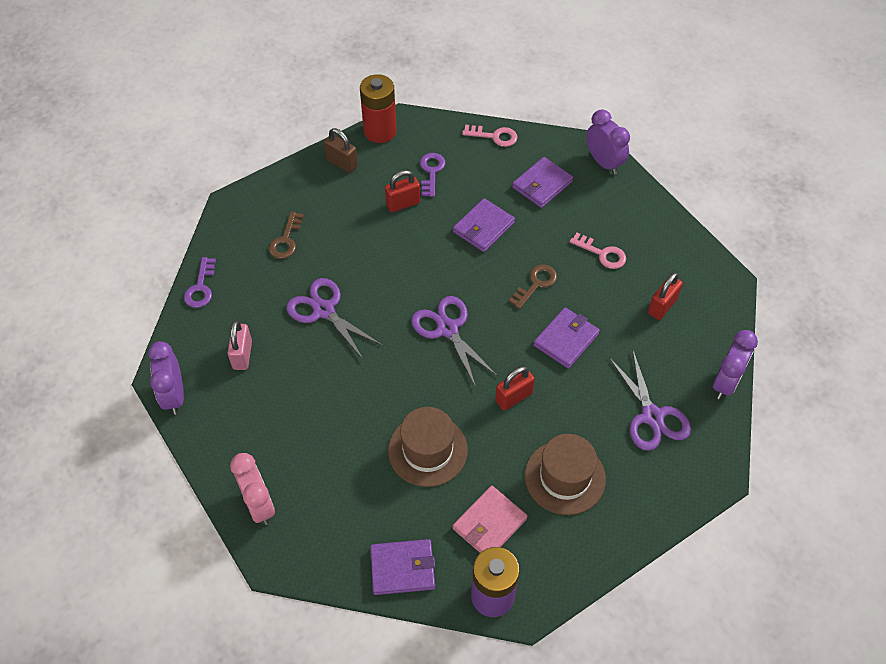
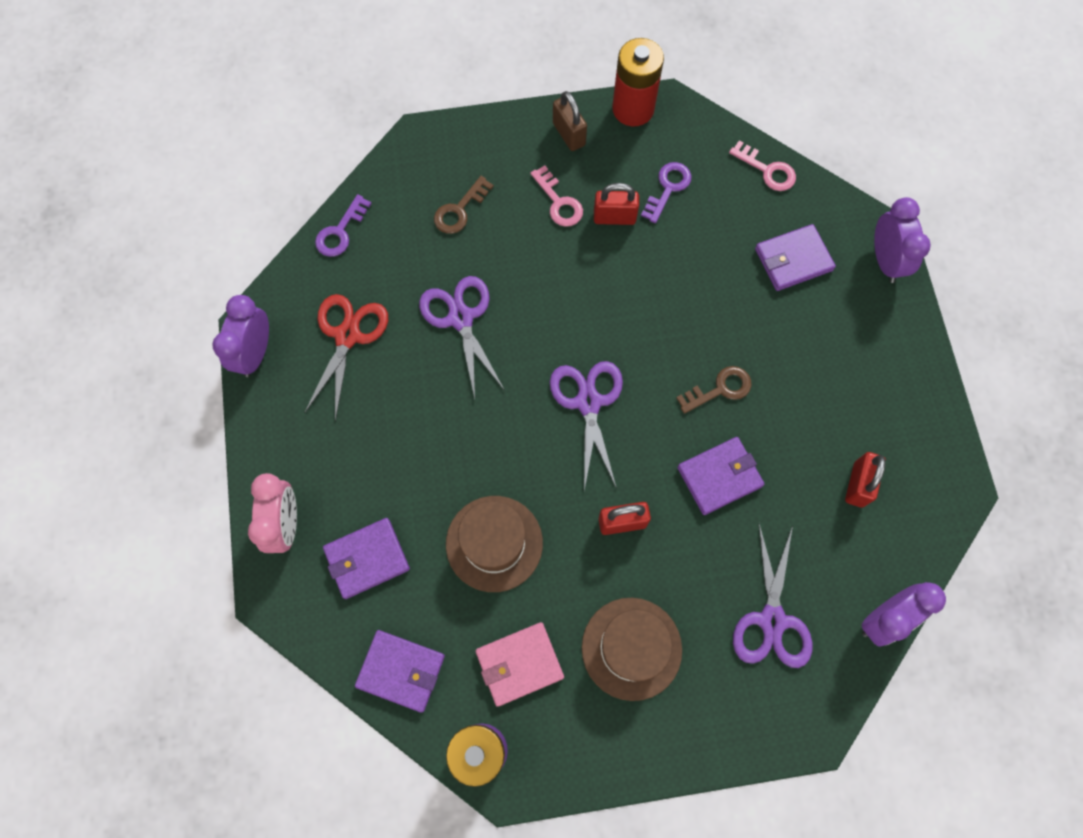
camera: 25 degrees right, 15 degrees up
pink padlock [228,320,252,370] -> red scissors [304,294,388,421]
purple wallet [453,198,515,252] -> purple wallet moved to [323,518,410,599]
pink key [570,232,626,269] -> pink key moved to [530,165,583,227]
red padlock [648,272,683,320] -> red padlock turned 45 degrees counterclockwise [845,452,886,508]

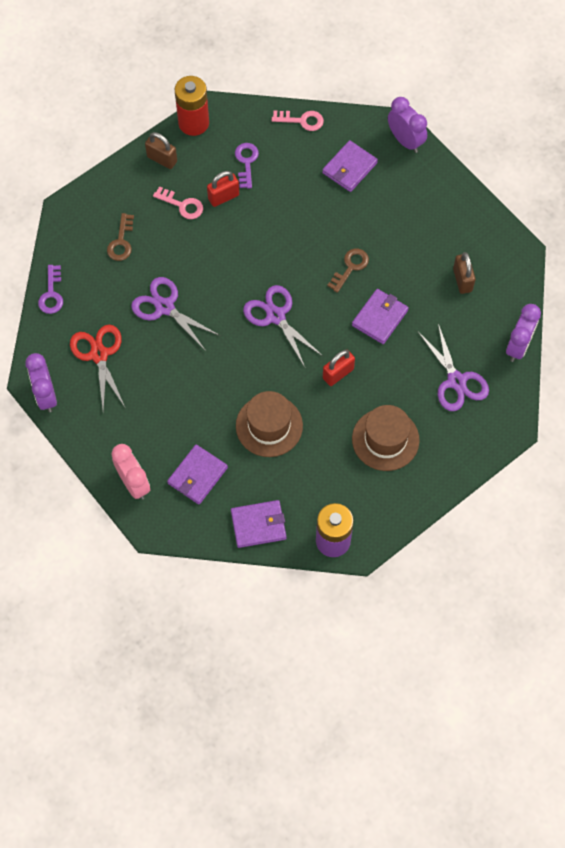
camera: 30 degrees left, 5 degrees down
pink wallet [475,622,564,707] -> none
red padlock [845,452,886,508] -> brown padlock [453,252,476,294]

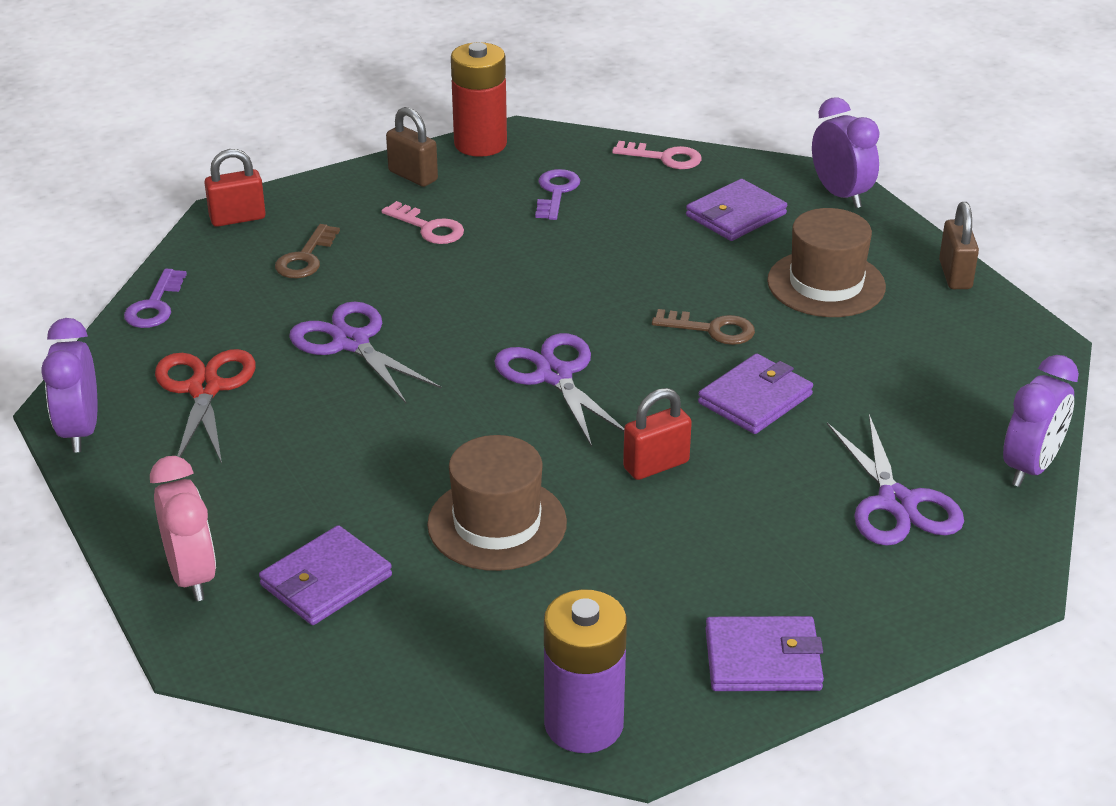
camera: 10 degrees right, 30 degrees down
red padlock [207,171,239,207] -> red padlock moved to [204,149,266,227]
purple wallet [231,500,286,548] -> purple wallet moved to [705,616,824,691]
brown key [327,249,369,293] -> brown key turned 60 degrees clockwise [652,309,755,345]
brown hat [352,405,420,471] -> brown hat moved to [767,208,886,317]
brown padlock [453,252,476,294] -> brown padlock moved to [939,202,979,289]

